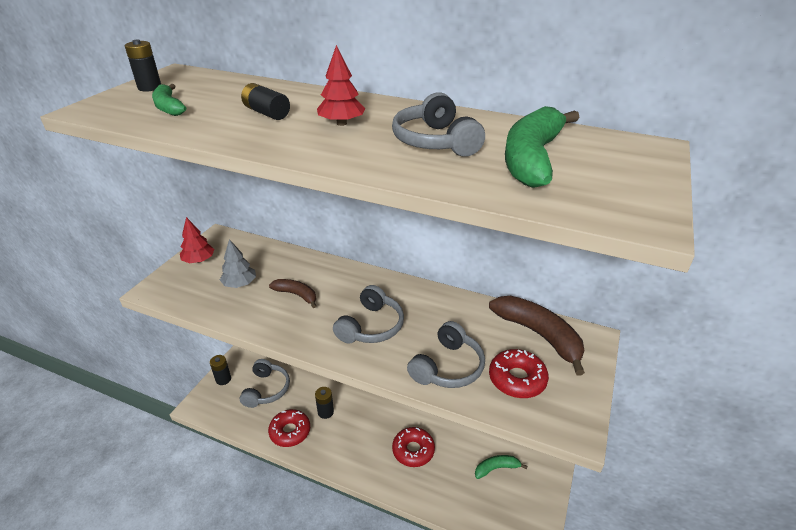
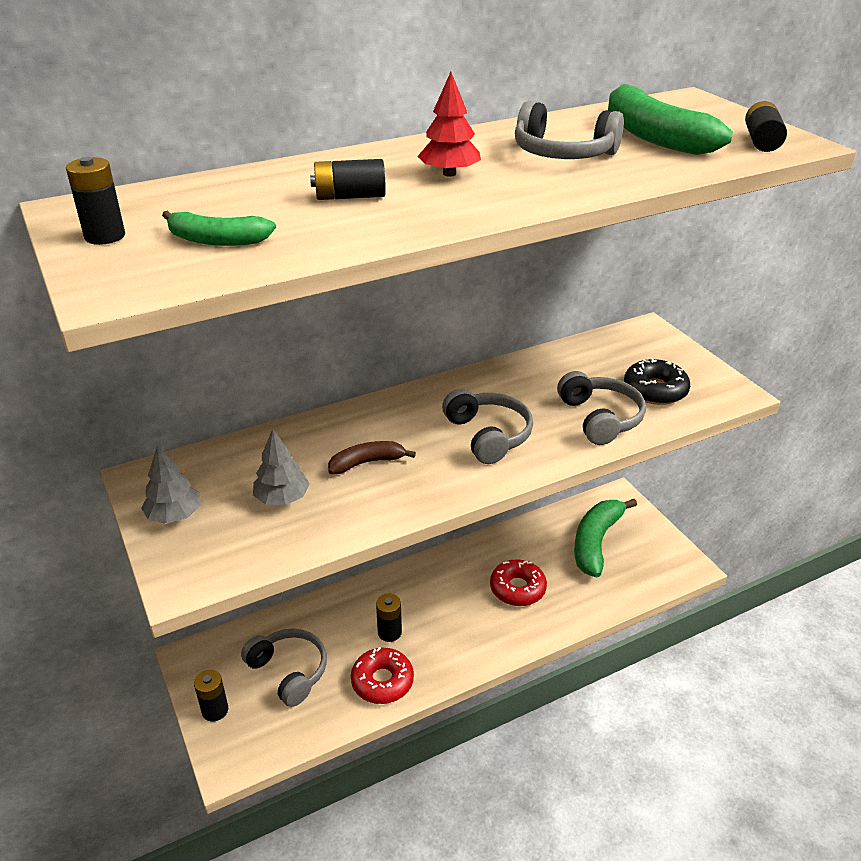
camera: 50 degrees left, 0 degrees up
red tree [180,217,214,263] -> grey tree [141,445,200,524]
green banana [475,455,527,479] -> green banana [574,499,637,578], size x1.80
brown banana [489,296,585,375] -> none
red donut [489,349,549,398] -> black donut [624,358,690,405]
none -> black battery [745,101,787,152]

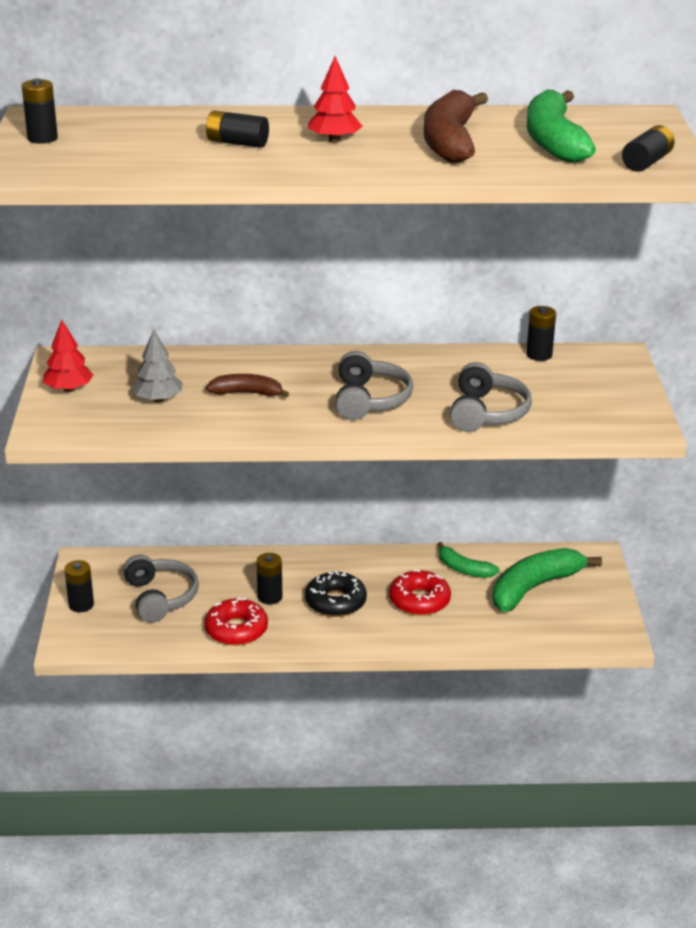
camera: 25 degrees right, 5 degrees down
grey tree [141,445,200,524] -> red tree [43,320,93,392]
green banana [162,211,276,246] -> green banana moved to [438,542,499,578]
grey headphones [515,101,624,159] -> brown banana [424,90,488,163]
black donut [624,358,690,405] -> black donut moved to [305,571,367,617]
none -> black battery [526,306,556,361]

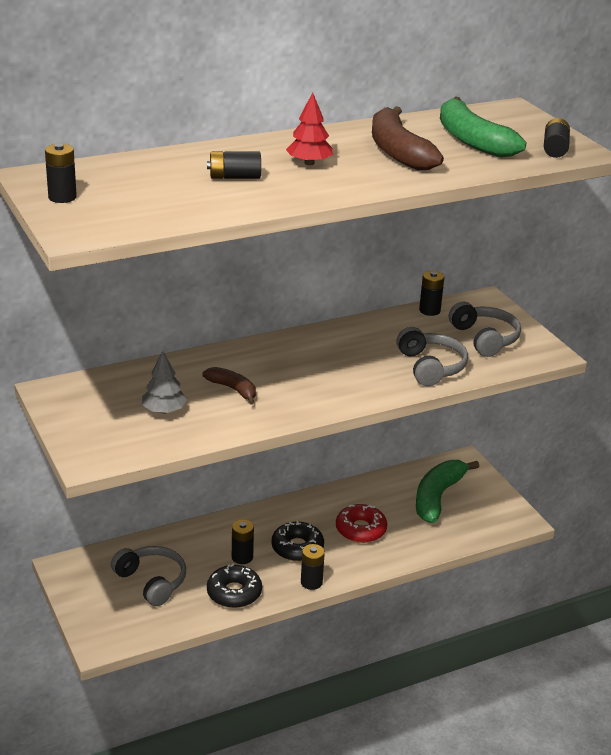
camera: 25 degrees left, 0 degrees up
red tree [43,320,93,392] -> none
black battery [64,560,94,612] -> black battery moved to [301,544,325,590]
red donut [204,598,268,646] -> black donut [207,564,262,608]
brown banana [206,374,289,397] -> brown banana turned 60 degrees clockwise [202,367,256,405]
grey headphones [335,351,413,420] -> grey headphones moved to [449,302,521,357]
green banana [438,542,499,578] -> none

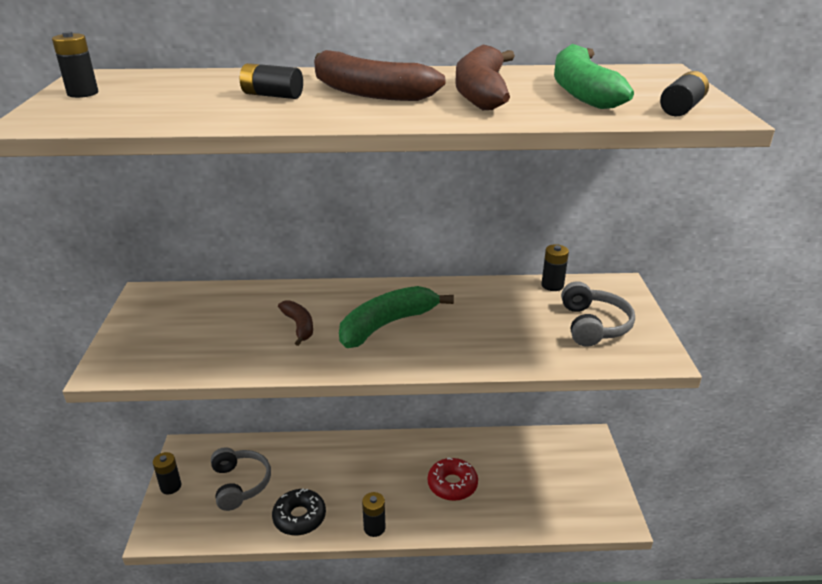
camera: 25 degrees right, 0 degrees up
grey tree [142,351,187,414] -> none
black battery [232,520,254,564] -> black battery moved to [153,452,181,494]
black donut [272,521,324,562] -> none
red tree [286,92,333,165] -> brown banana [314,50,446,101]
grey headphones [396,327,468,386] -> none
green banana [416,460,480,523] -> green banana moved to [339,286,454,348]

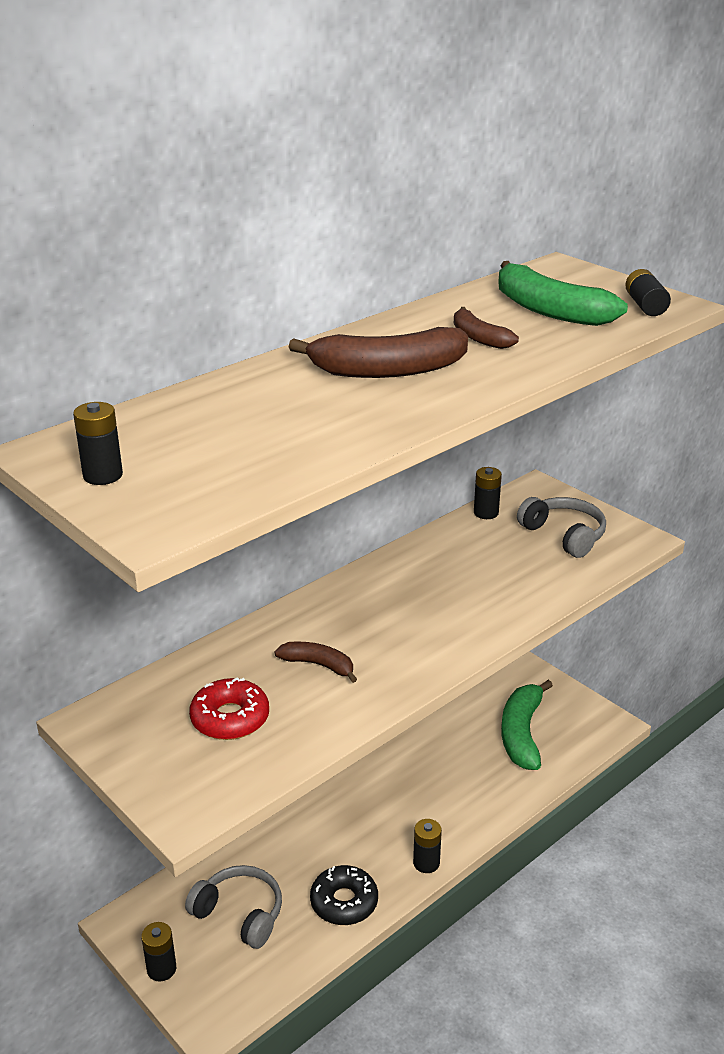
camera: 40 degrees left, 0 degrees up
black battery [240,63,303,99] -> none
green banana [339,286,454,348] -> green banana moved to [501,680,553,770]
red donut [428,458,478,501] -> red donut moved to [189,677,269,740]
brown banana [455,45,515,110] -> brown banana [454,307,519,349], size x0.55

